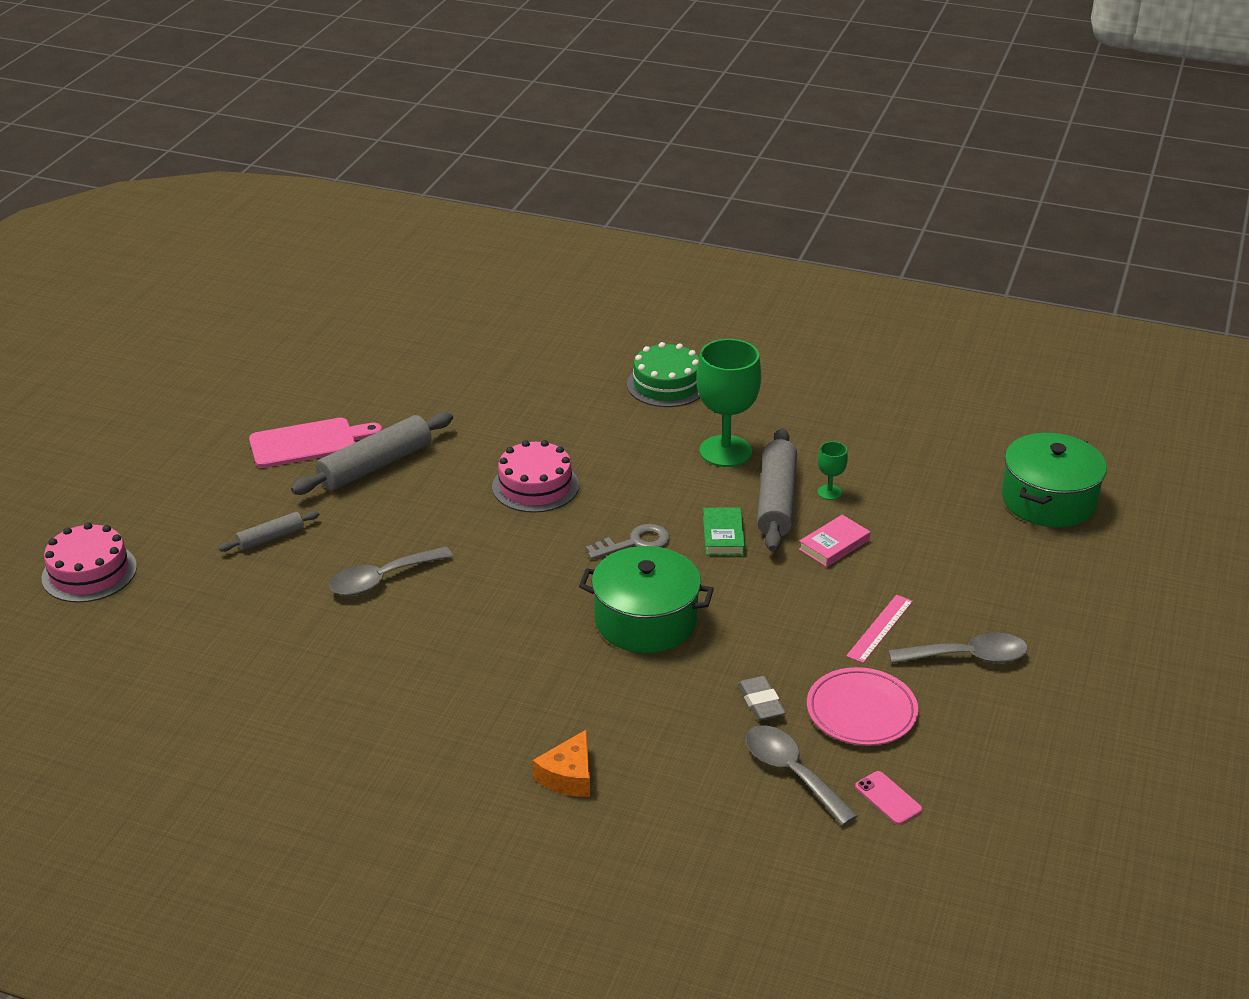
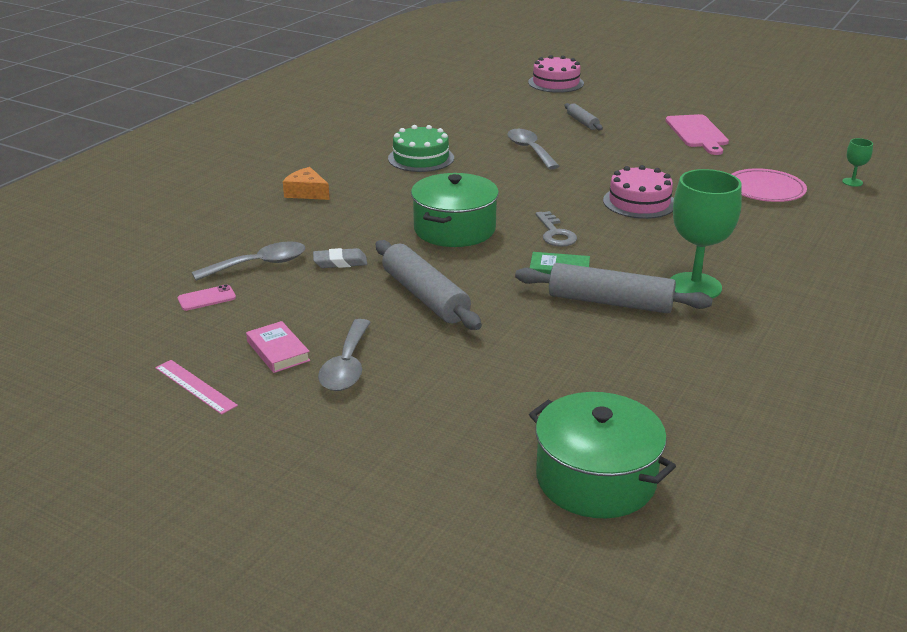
camera: 100 degrees right, 5 degrees down
grey rolling pin [291,412,453,495] -> grey rolling pin moved to [376,240,482,330]
green cake [627,342,700,407] -> green cake moved to [388,125,454,172]
pink book [799,515,870,567] -> pink book moved to [246,321,310,373]
pink plate [807,667,918,746] -> pink plate moved to [732,168,807,202]
green goblet [818,441,848,500] -> green goblet moved to [842,138,873,187]
pink ruler [846,595,913,663] -> pink ruler moved to [155,360,238,415]

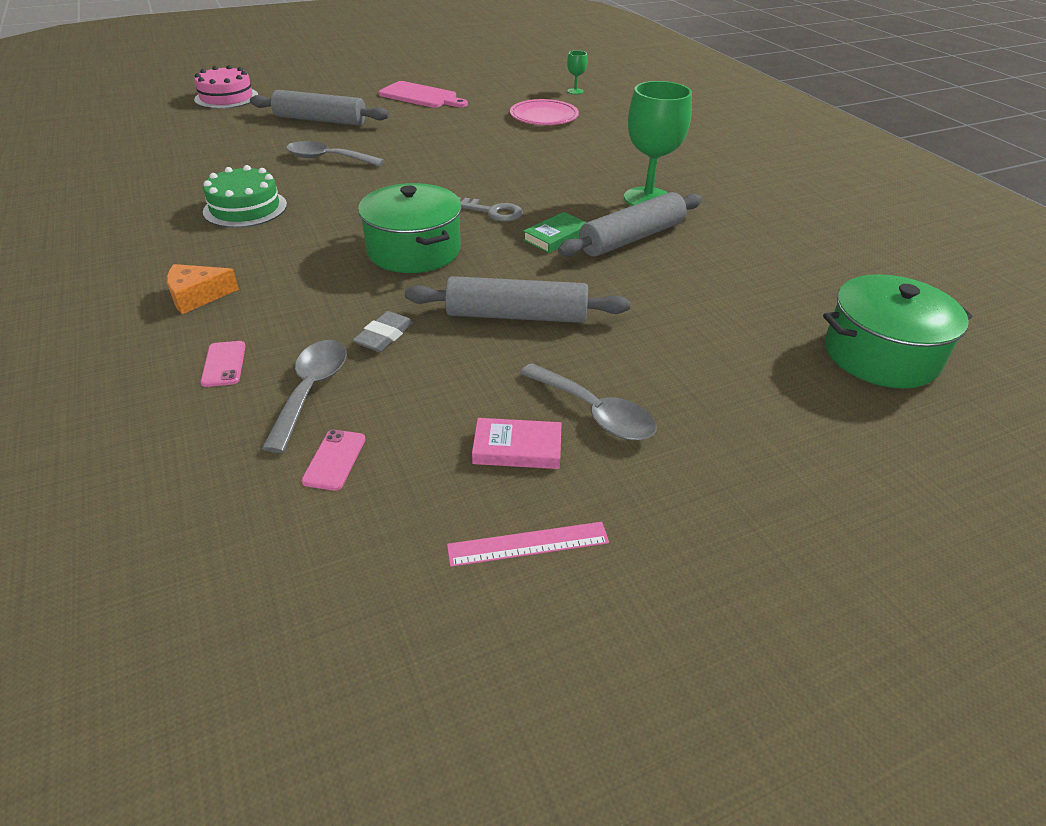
camera: 55 degrees left, 10 degrees up
grey rolling pin [564,103,603,131] -> grey rolling pin [250,90,389,126], size x1.89
pink cake [603,165,674,219] -> none
none -> pink phone [201,341,246,387]

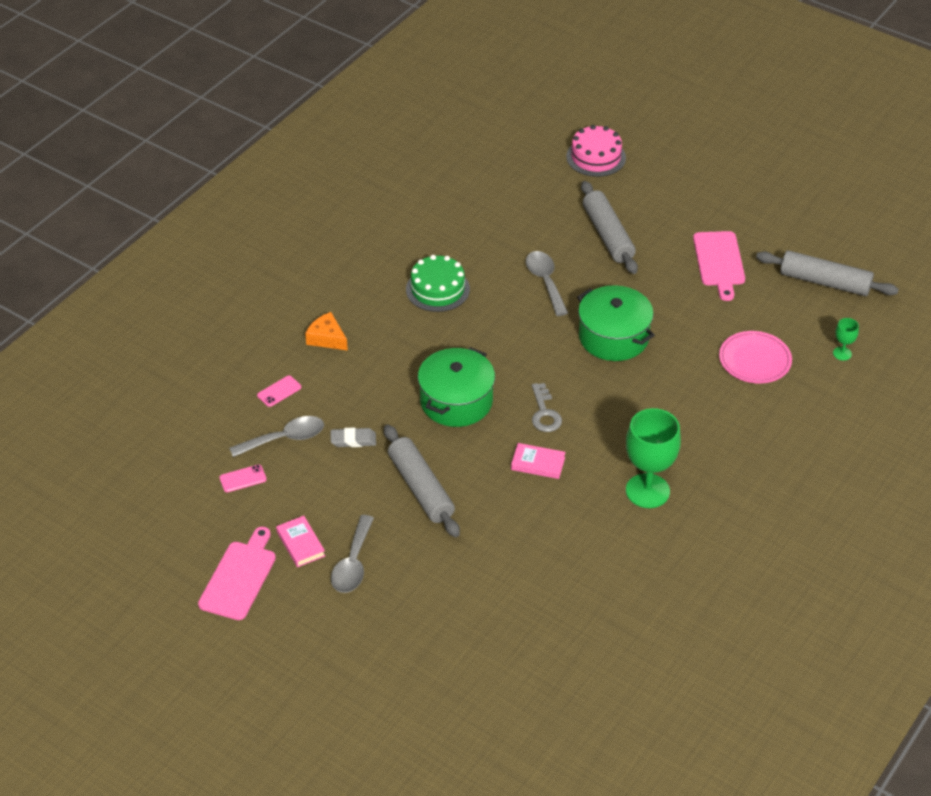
camera: 60 degrees right, 5 degrees up
pink ruler [447,522,609,567] -> pink cutting board [198,527,276,620]
green book [523,212,587,253] -> pink book [511,443,566,479]
grey rolling pin [558,192,702,257] -> grey rolling pin moved to [756,250,899,296]
green pot [823,274,973,388] -> green pot moved to [577,285,655,361]

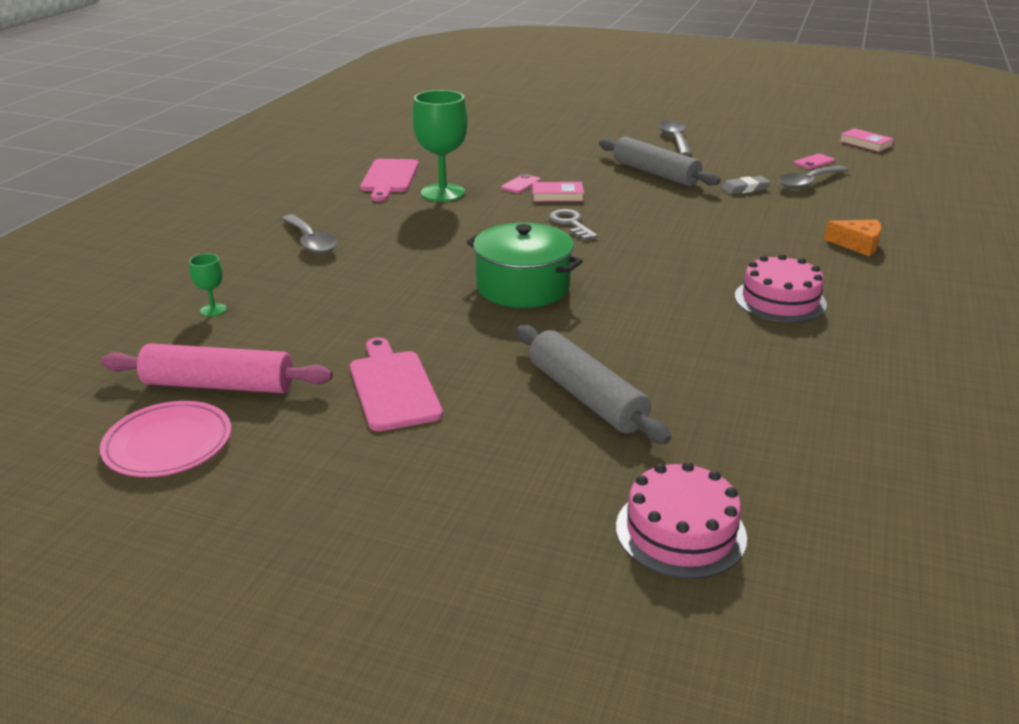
camera: 165 degrees right, 15 degrees down
pink cutting board [198,527,276,620] -> pink cutting board moved to [360,159,419,202]
pink phone [257,375,301,407] -> pink phone moved to [501,174,541,193]
pink book [276,516,325,567] -> pink book moved to [839,128,894,152]
green cake [406,255,470,312] -> pink cake [735,254,827,323]
green pot [418,347,495,427] -> none
grey spoon [526,251,568,316] -> grey spoon moved to [281,214,338,254]
pink plate [719,331,792,383] -> pink plate moved to [100,401,231,477]
grey rolling pin [756,250,899,296] -> pink rolling pin [101,343,333,393]

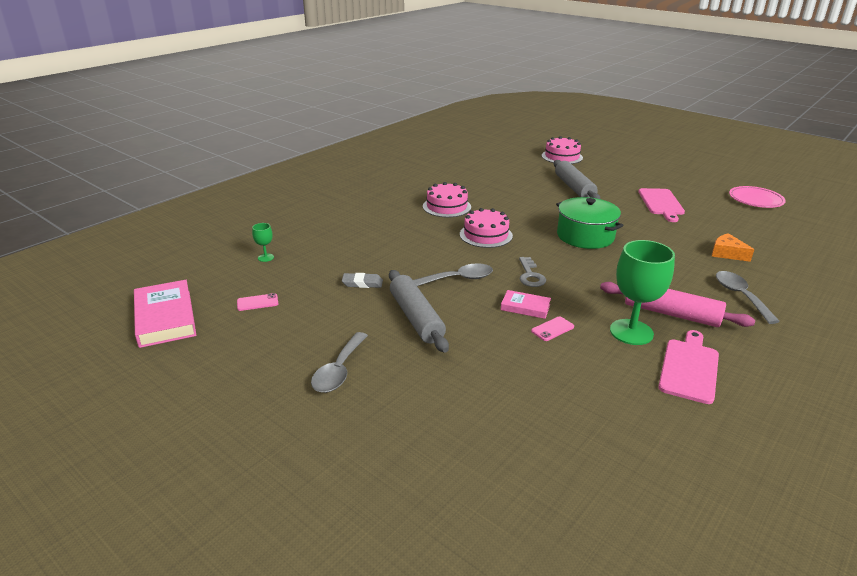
camera: 160 degrees left, 0 degrees up
pink rolling pin [101,343,333,393] -> pink rolling pin moved to [600,282,755,327]
green goblet [189,254,227,316] -> green goblet moved to [252,223,274,262]
grey spoon [778,166,849,189] -> grey spoon moved to [413,263,493,286]
orange cheese [824,220,882,256] -> orange cheese moved to [712,233,754,262]
pink book [839,128,894,152] -> pink book [134,280,196,348], size x1.85
none -> pink cake [460,208,513,248]

